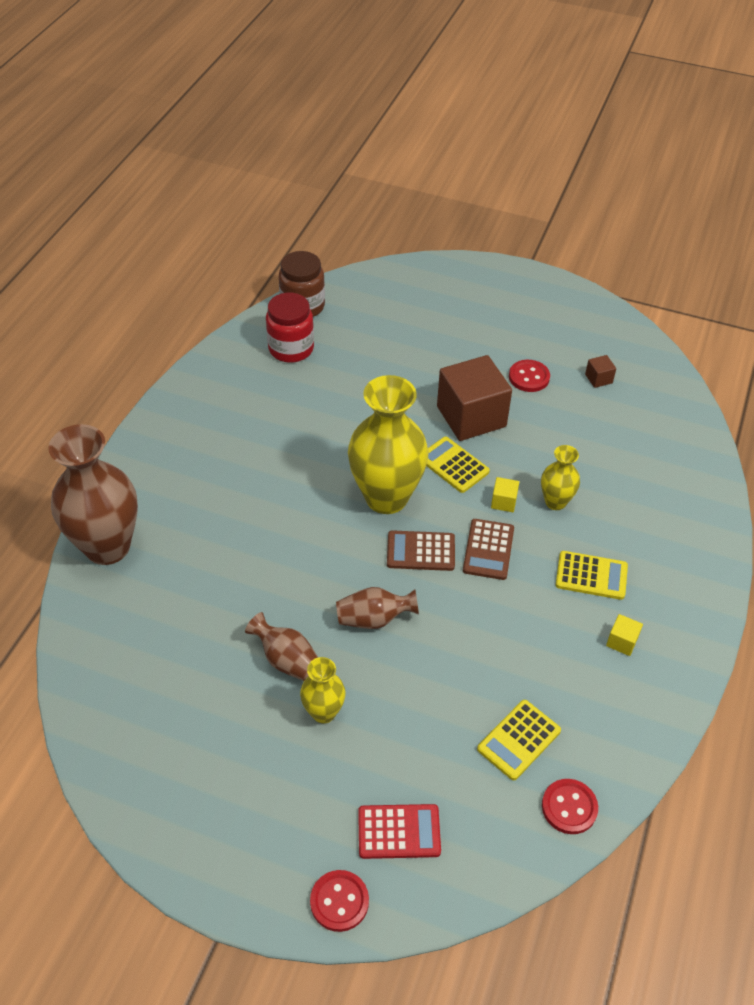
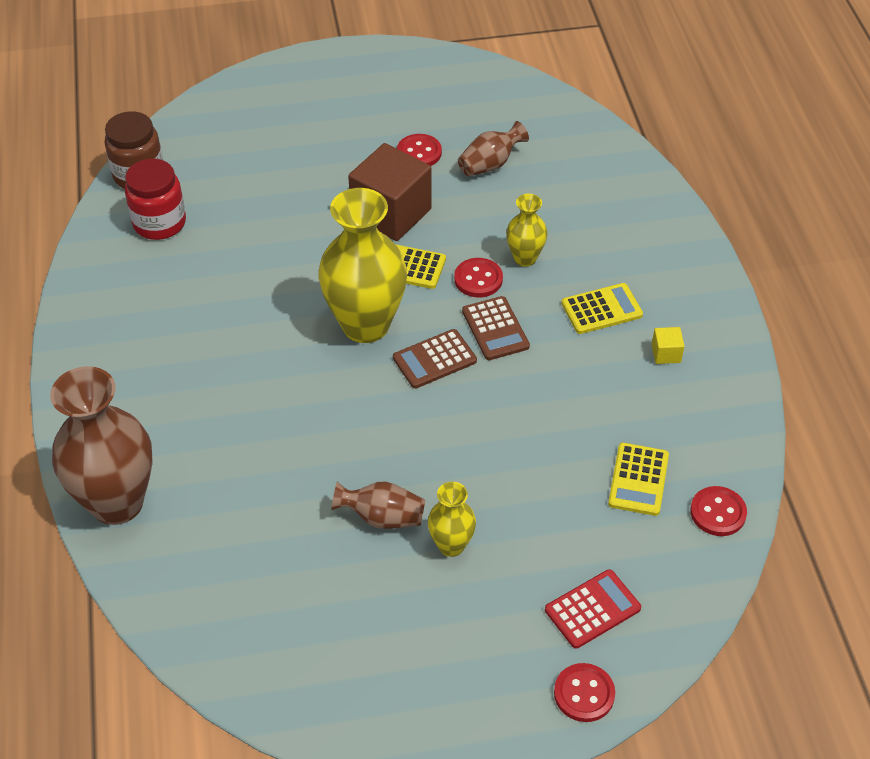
camera: 30 degrees left, 0 degrees up
brown vase [336,587,419,629] -> brown vase moved to [458,121,529,176]
yellow cube [491,477,519,512] -> red button [454,258,503,297]
brown cube [585,355,616,388] -> none

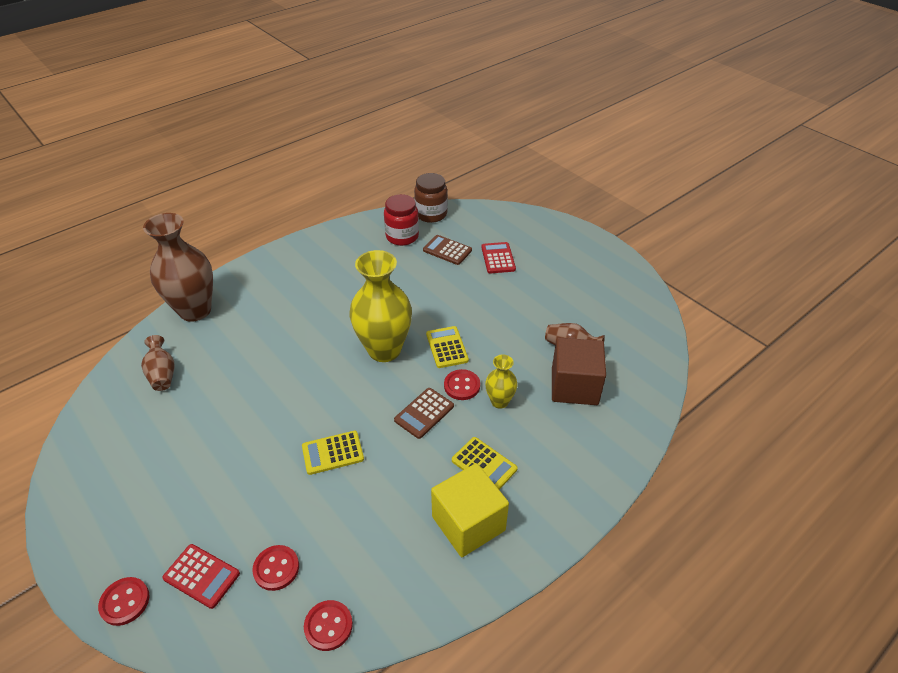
camera: 60 degrees right, 5 degrees down
brown vase [332,481,425,529] -> brown vase moved to [141,335,174,391]
brown cube [348,143,432,241] -> brown cube moved to [552,338,606,405]
brown calculator [393,329,477,389] -> brown calculator moved to [423,235,472,265]
red button [397,134,442,166] -> red button moved to [252,545,299,591]
yellow vase [428,482,476,557] -> none
yellow calculator [608,443,669,516] -> yellow calculator moved to [302,431,364,475]
yellow cube [652,327,684,364] -> yellow cube [431,463,509,557], size x2.46
none -> red calculator [481,242,516,273]

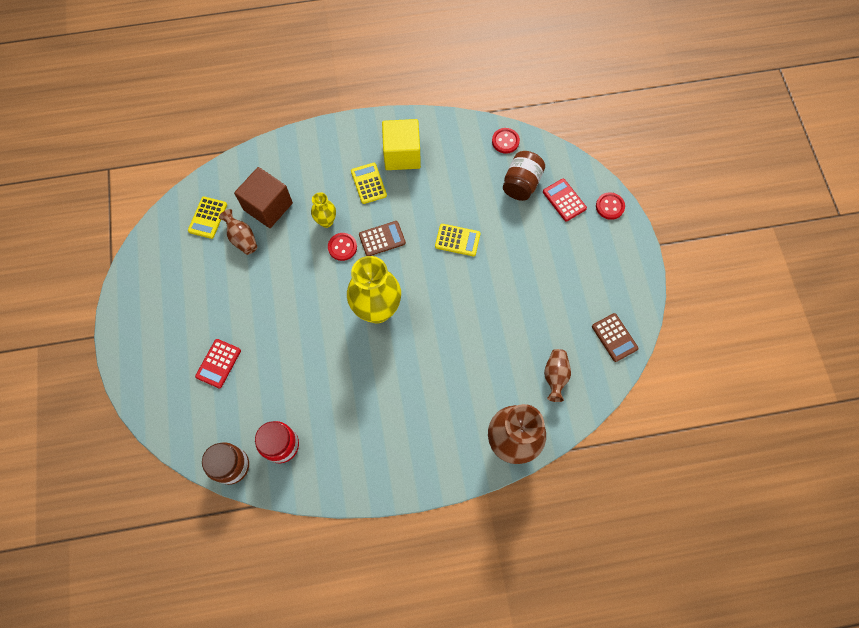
camera: 150 degrees left, 25 degrees up
red button [252,545,299,591] -> brown jar [503,151,545,201]
brown calculator [423,235,472,265] -> brown calculator moved to [592,313,639,362]
yellow calculator [426,326,469,368] -> yellow calculator moved to [188,197,227,239]

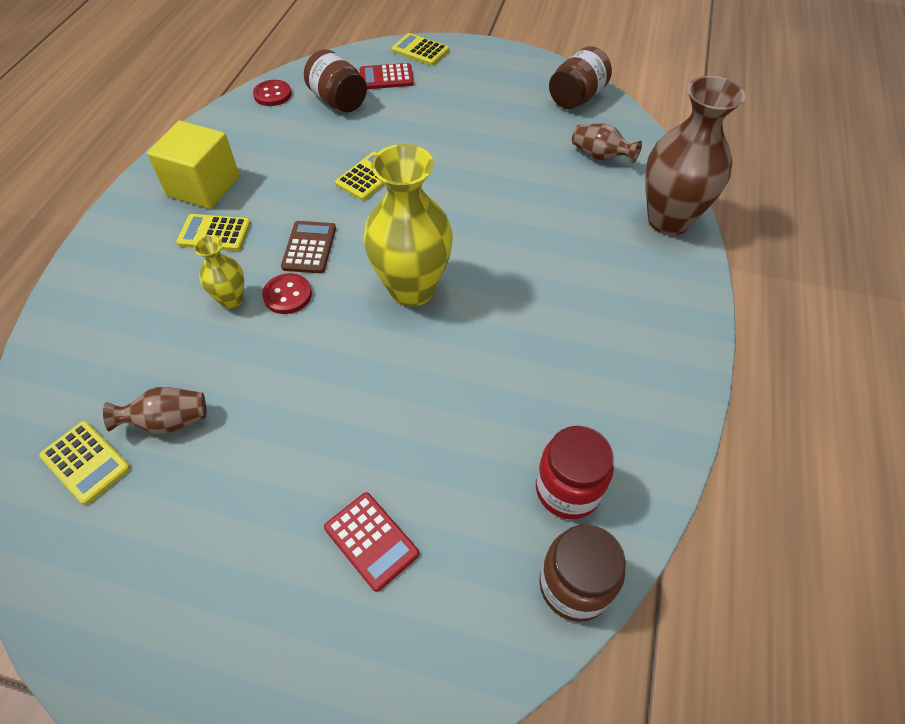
camera: 65 degrees left, 15 degrees down
brown cube [234,167,293,228] -> none
brown calculator [592,313,639,362] -> brown jar [549,46,612,109]
red button [596,192,625,220] -> yellow calculator [392,33,449,66]

